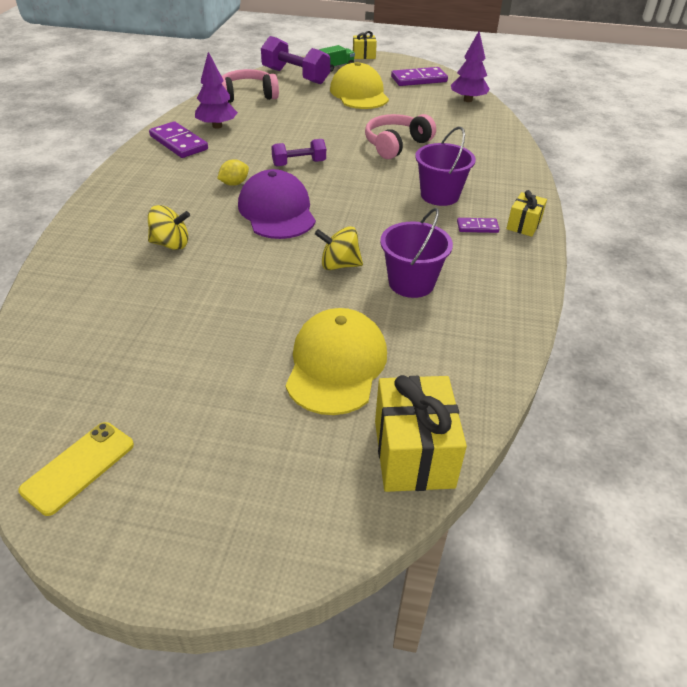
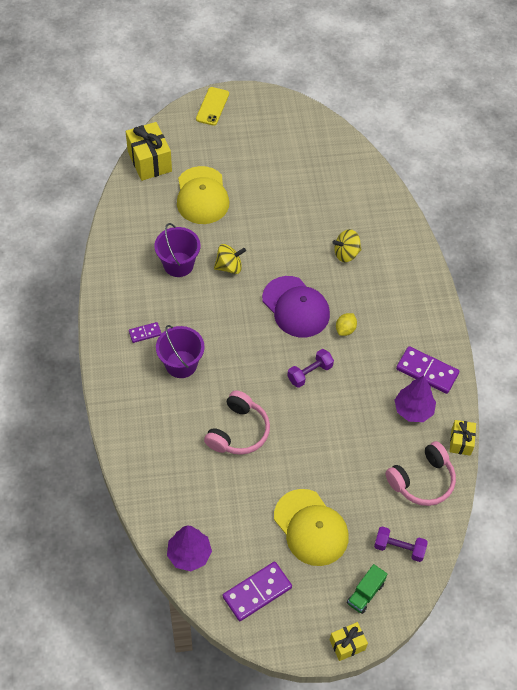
camera: 160 degrees right, 15 degrees up
yellow phone [18,422,134,516] -> yellow phone moved to [196,87,229,126]
purple dumbbell [261,36,330,84] -> purple dumbbell [374,527,428,562], size x0.60
yellow gift [506,190,547,237] -> yellow gift moved to [450,420,476,456]

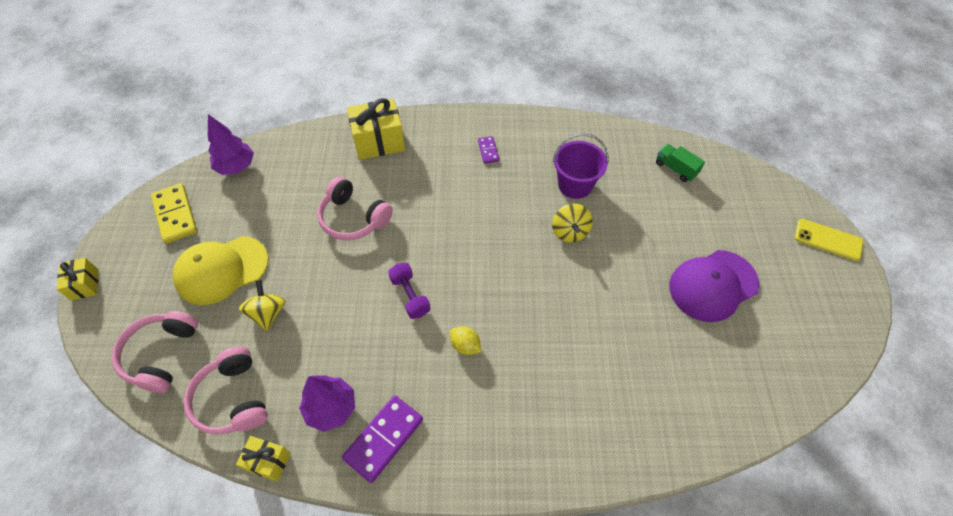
camera: 100 degrees right, 0 degrees up
yellow gift [126,122,172,181] -> yellow gift moved to [347,98,405,160]
purple bucket [156,325,204,378] -> none
yellow cap [177,166,229,224] -> none
purple domino [223,562,292,621] -> yellow domino [151,184,197,243]
purple cap [262,276,330,338] -> purple cap moved to [669,250,759,322]
yellow spinning top [332,229,362,262] -> yellow spinning top moved to [239,280,286,331]
green truck [347,564,387,614] -> green truck moved to [656,144,705,182]
purple dumbbell [374,527,428,562] -> pink headphones [112,311,198,393]

